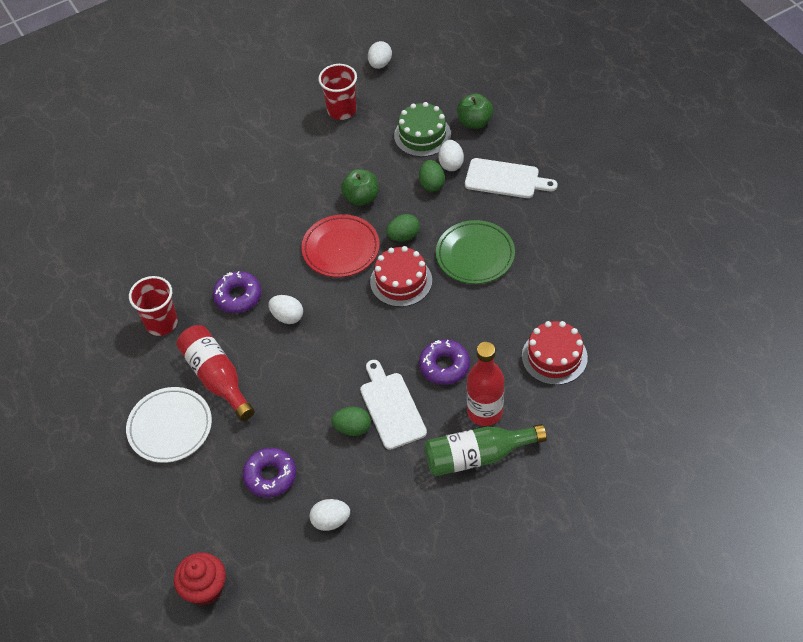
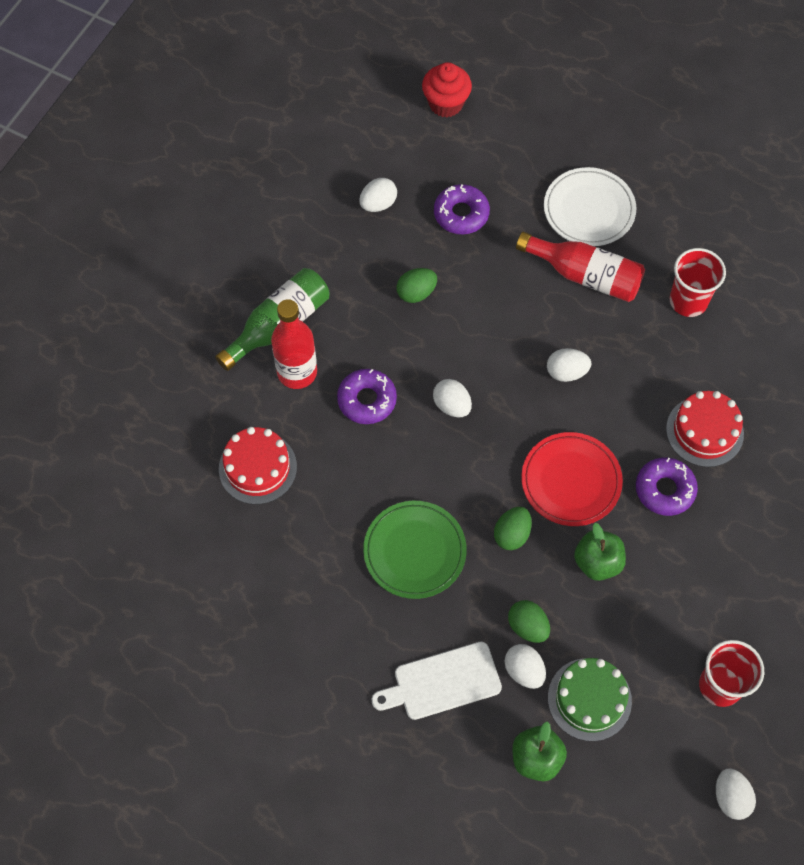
camera: 145 degrees right, 10 degrees up
purple donut [213,271,261,313] -> purple donut moved to [636,458,698,516]
white cutting board [360,360,427,450] -> none
red cake [370,246,432,307] -> red cake moved to [666,391,744,467]
none -> white egg [433,379,472,417]

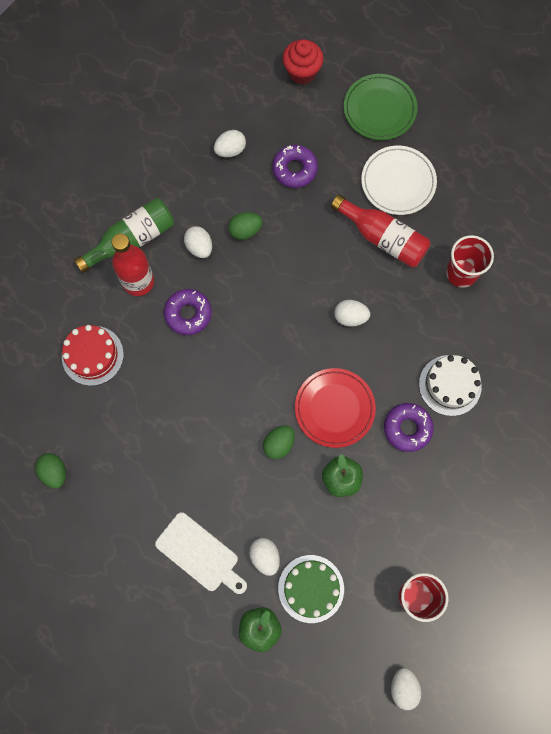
camera: 10 degrees right, 10 degrees up
green plate [363,501,467,599] -> green plate moved to [344,74,417,140]
white cutting board [372,642,502,720] -> white cutting board turned 135 degrees counterclockwise [155,512,247,594]
white egg [433,379,472,417] -> white egg moved to [184,226,212,258]
green egg [508,600,550,643] -> green egg moved to [35,453,66,489]
red cake [666,391,744,467] -> white cake [419,355,482,416]

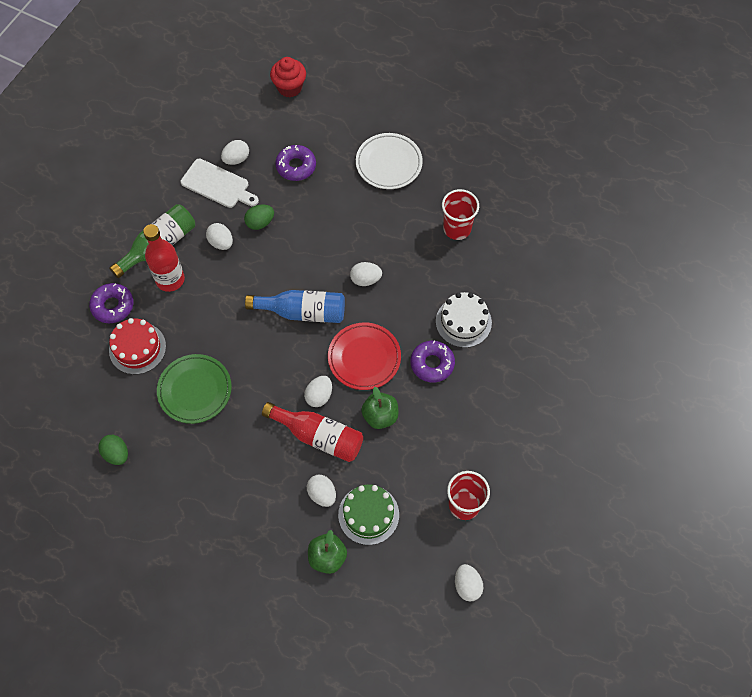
camera: 10 degrees left, 10 degrees down
white cutting board [155,512,247,594] -> white cutting board moved to [181,159,259,208]
purple donut [164,289,212,335] -> purple donut moved to [89,283,133,323]
green egg [263,425,295,459] -> white egg [304,376,332,407]
red bottle [331,195,430,267] -> red bottle moved to [262,402,363,462]
green plate [344,74,417,140] -> green plate moved to [157,354,232,424]
none -> blue bottle [245,290,345,323]

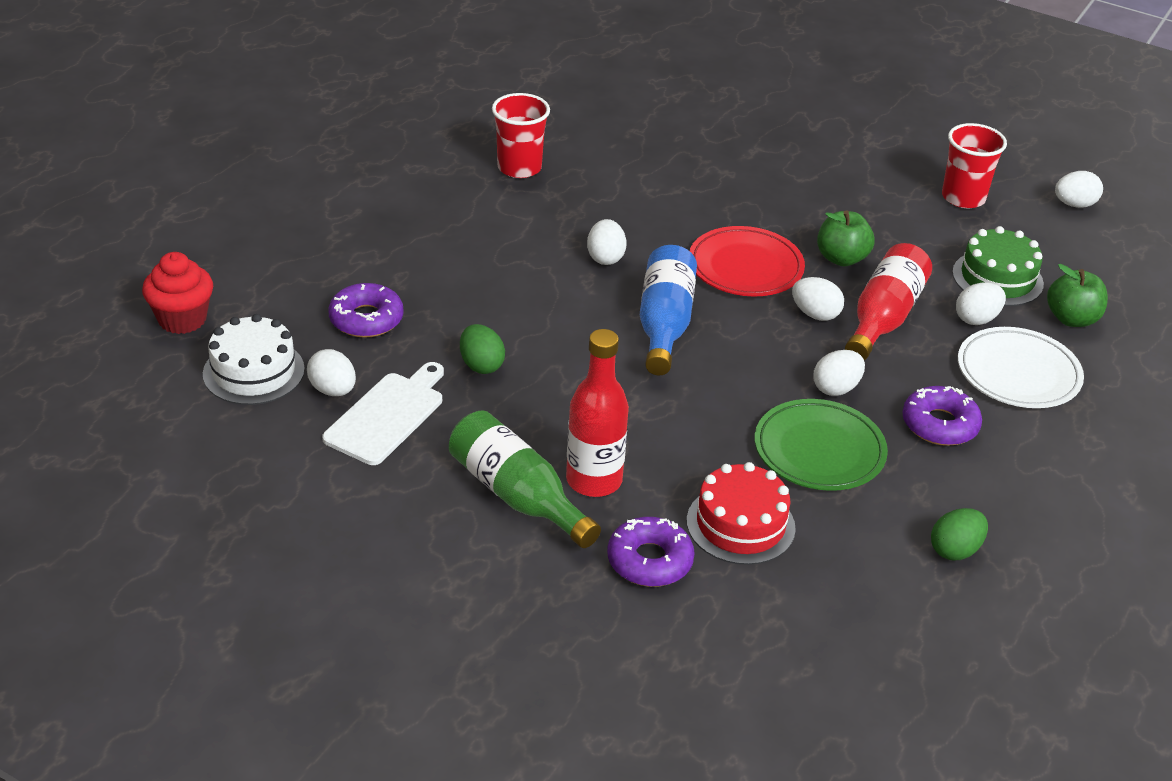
camera: 90 degrees left, 25 degrees down
white egg [206,223,233,250] -> white egg moved to [813,350,865,396]
white plate [356,133,423,189] -> white plate moved to [958,327,1084,408]
purple donut [410,341,455,383] -> purple donut moved to [902,386,982,446]
white cake [436,292,492,348] -> white cake moved to [203,314,305,405]

